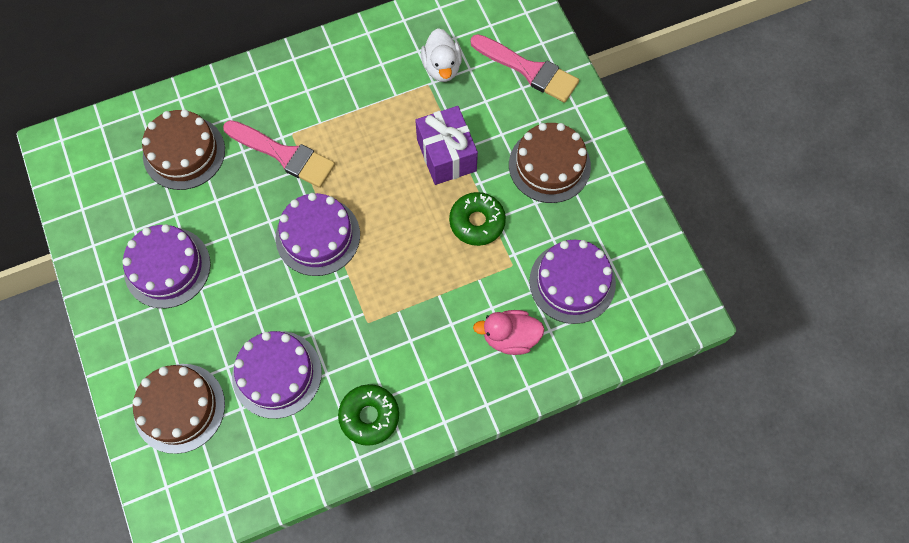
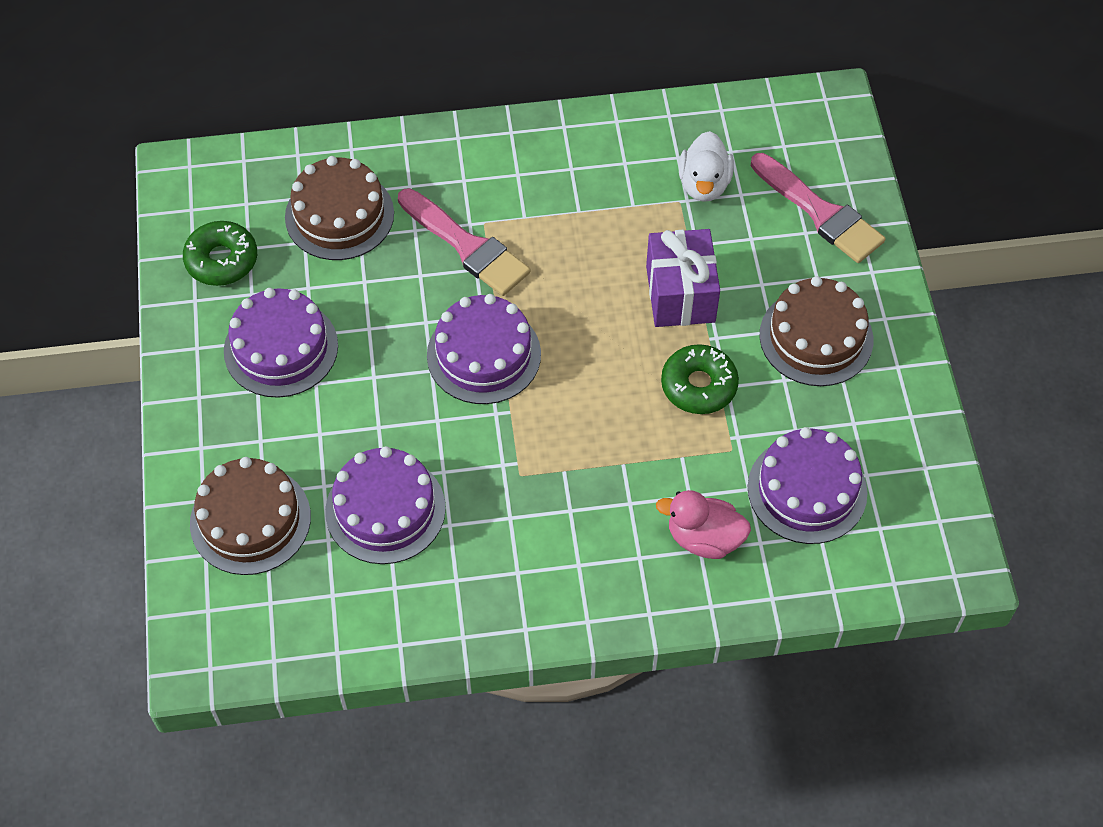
camera: 15 degrees right, 10 degrees down
green donut [338,384,399,446] -> green donut moved to [183,221,257,286]

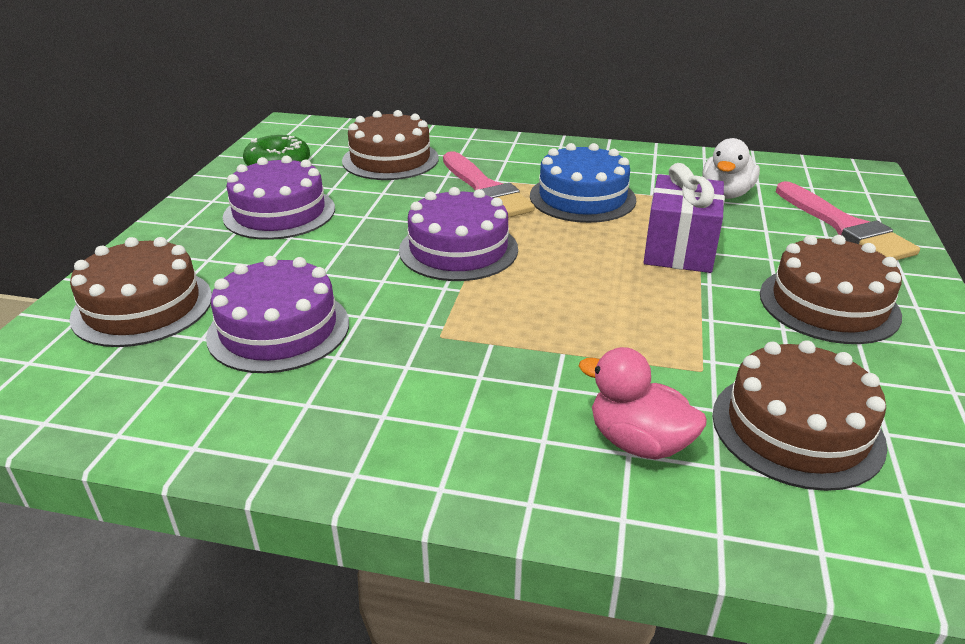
camera: 20 degrees right, 25 degrees down
green donut [661,344,739,414] -> none
purple cake [748,427,868,544] -> brown cake [712,340,887,491]
none -> blue cake [530,143,636,223]

